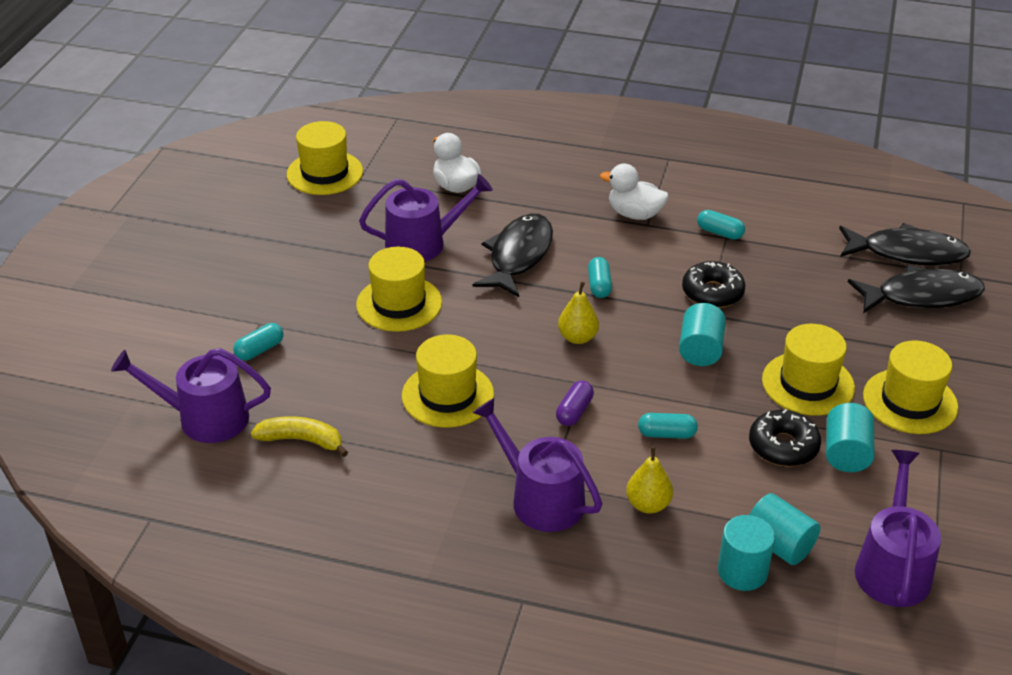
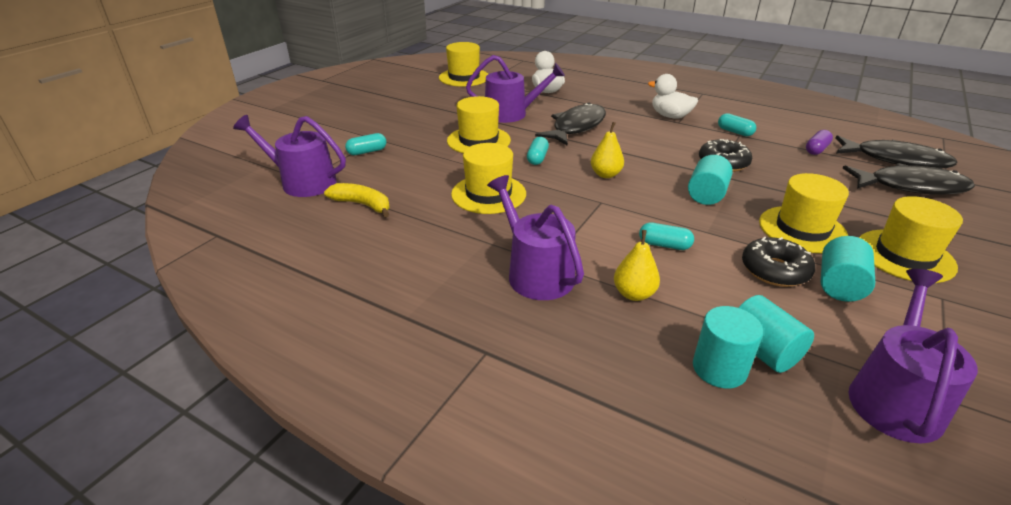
camera: 15 degrees right, 5 degrees down
purple capsule [556,380,594,426] -> purple capsule moved to [806,130,833,155]
turquoise capsule [588,257,612,298] -> turquoise capsule moved to [527,137,549,165]

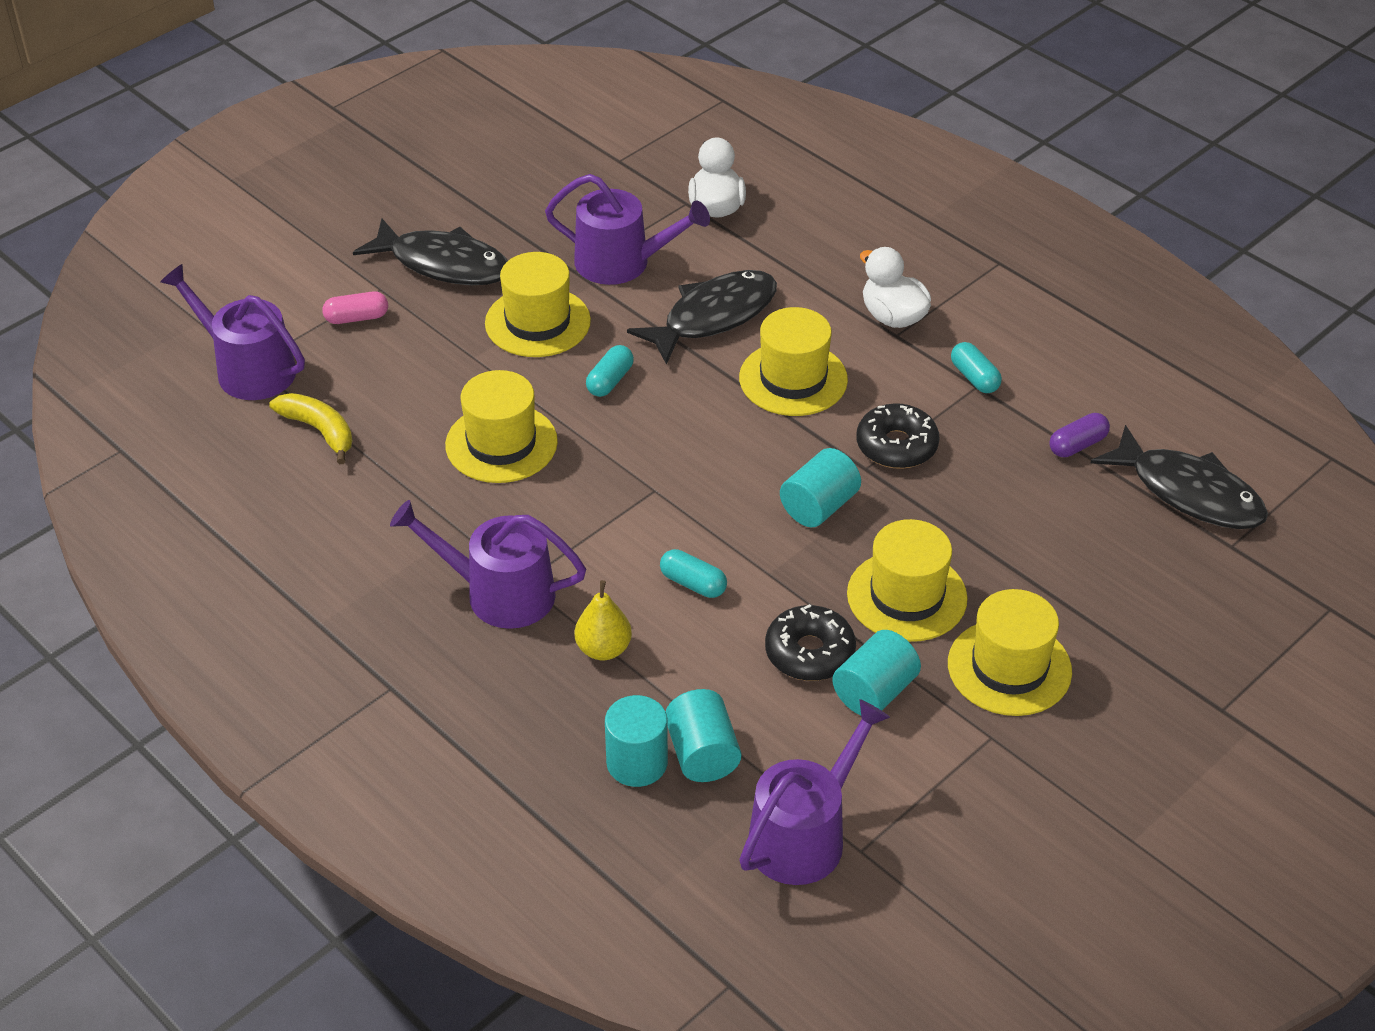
camera: 15 degrees right, 10 degrees up
turquoise capsule [345,133,386,155] -> pink capsule [322,291,388,324]
yellow hat [439,42,488,87] -> yellow hat moved to [739,307,848,416]
purple watering can [487,175,584,300] -> purple watering can turned 60 degrees counterclockwise [390,500,586,629]
yellow pear [591,122,624,178] -> none
black fish [843,163,975,195] -> black fish moved to [353,218,508,285]

